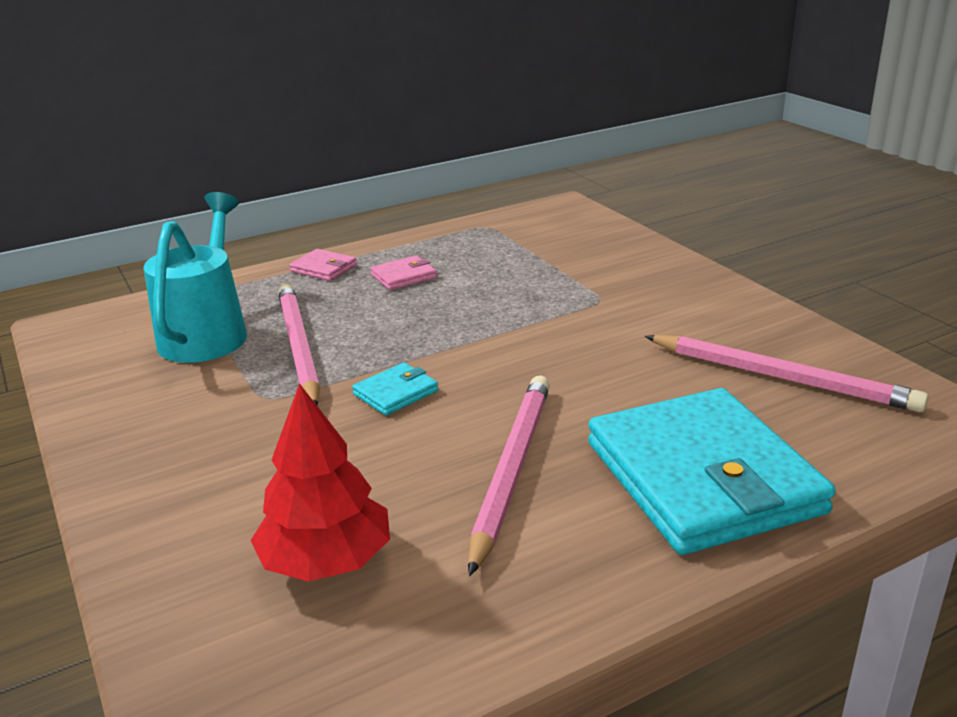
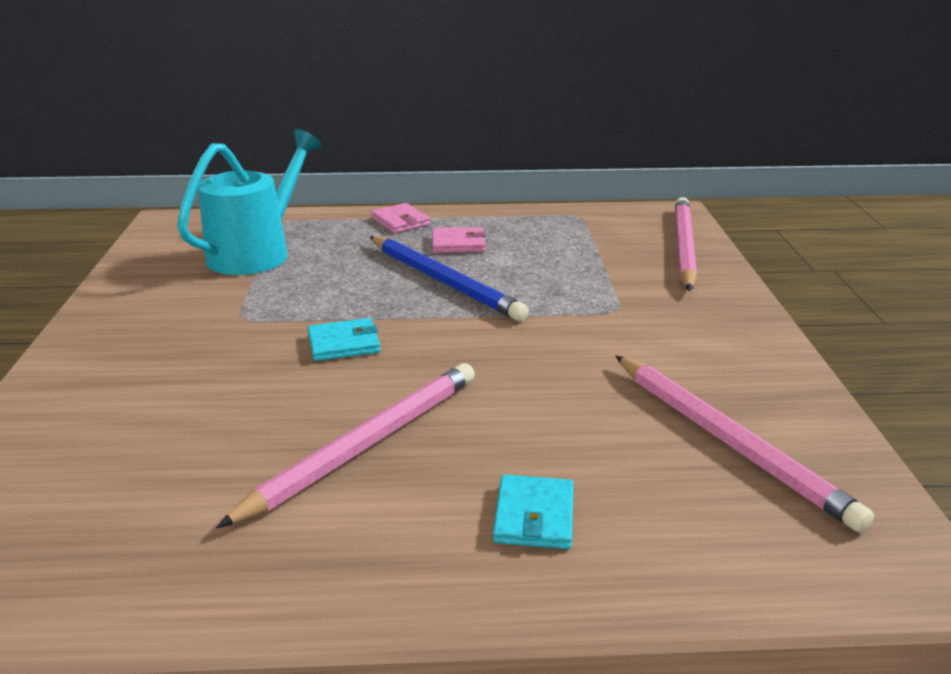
camera: 25 degrees right, 0 degrees up
red tree [251,383,390,582] -> none
pink pencil [278,284,320,405] -> pink pencil moved to [675,197,697,291]
turquoise wallet [588,388,836,555] -> turquoise wallet [493,474,574,549], size x0.40
none -> blue pencil [370,236,529,321]

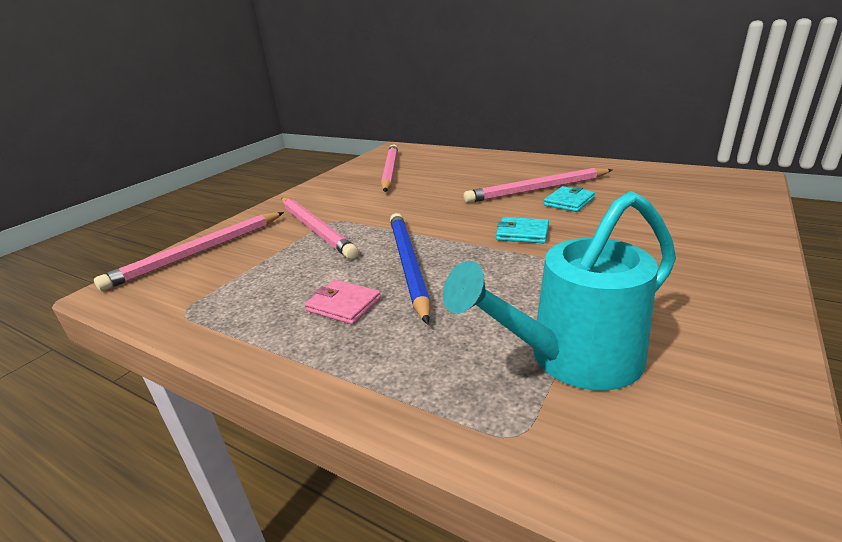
camera: 145 degrees left, 0 degrees up
pink wallet [371,203,430,233] -> none
turquoise wallet [493,474,574,549] -> turquoise wallet moved to [544,186,595,212]
none -> pink pencil [282,198,358,259]

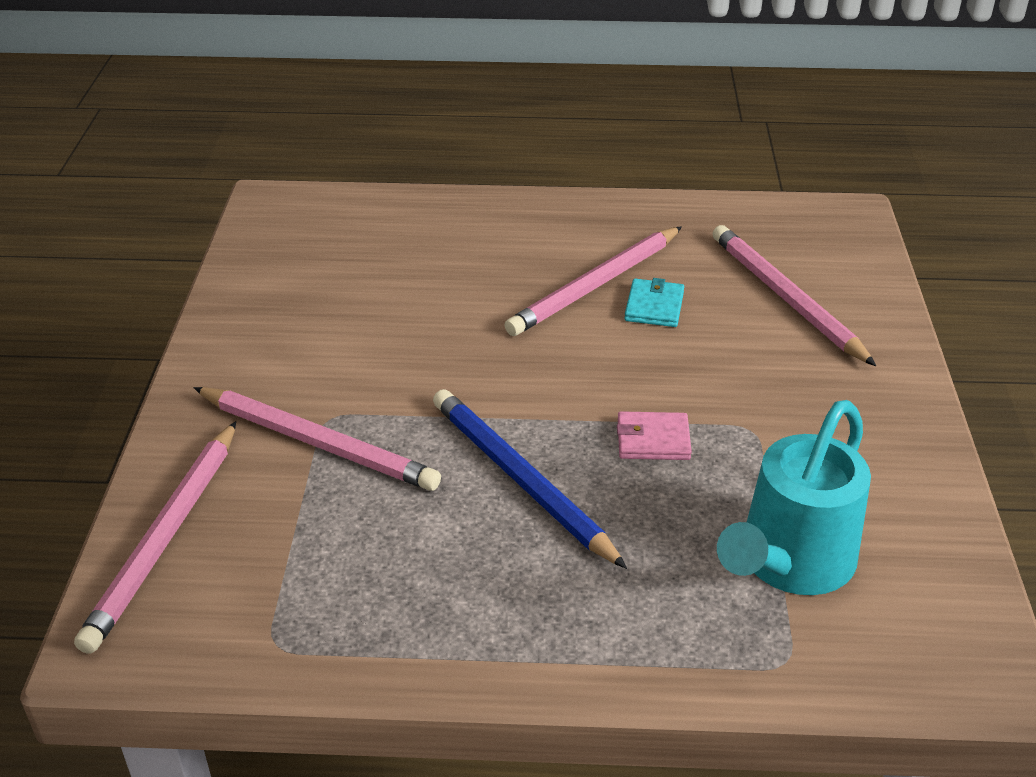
camera: 30 degrees left, 10 degrees up
pink wallet [305,280,381,324] -> pink wallet moved to [617,411,692,460]
pink pencil [381,144,398,192] -> pink pencil moved to [712,225,876,366]
turquoise wallet [496,217,549,243] -> none

